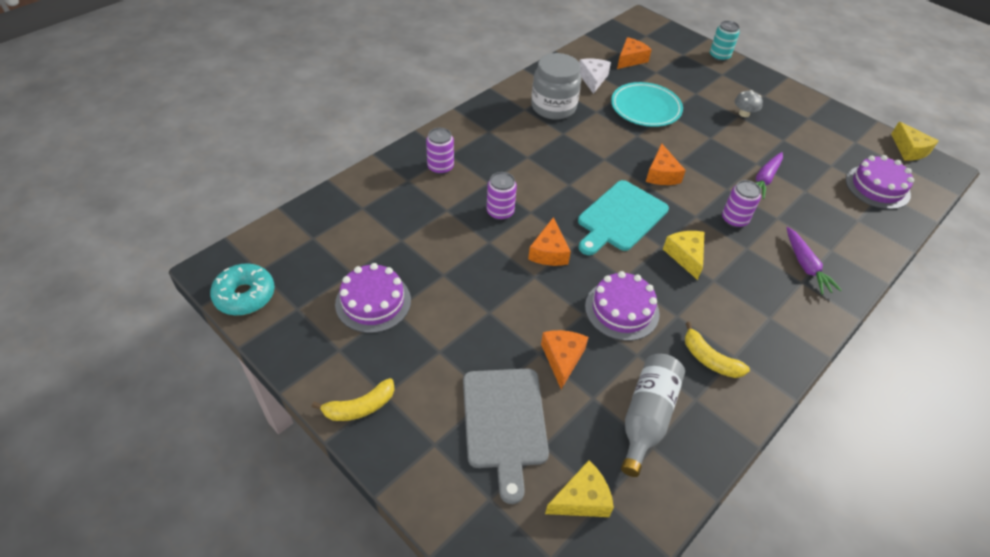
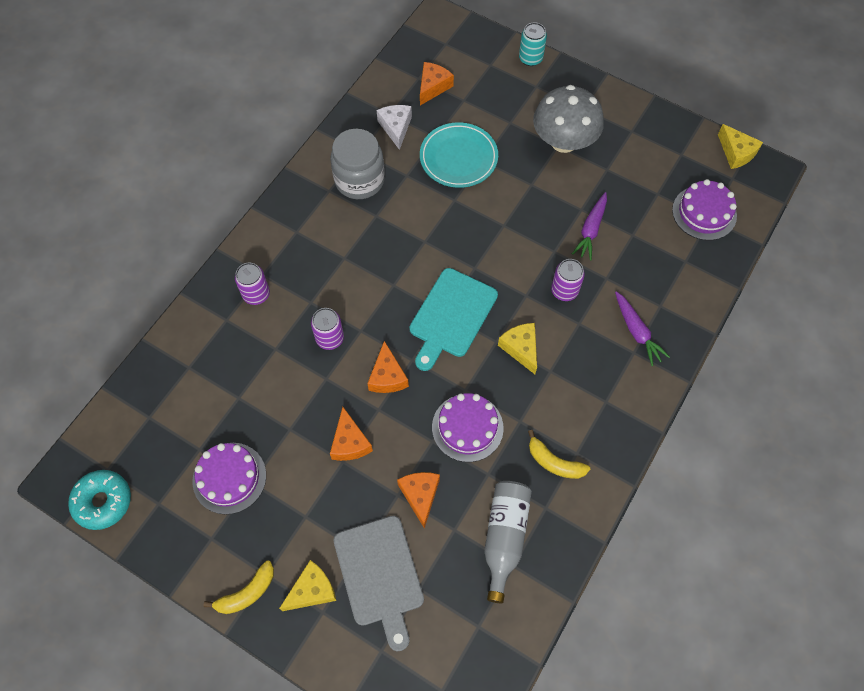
camera: 10 degrees left, 15 degrees up
yellow cheese [545,460,614,517] -> yellow cheese moved to [279,560,336,611]
orange cheese [646,144,686,185] -> orange cheese moved to [330,407,373,461]
grey mushroom [734,90,763,117] -> grey mushroom [533,85,604,153], size x2.32

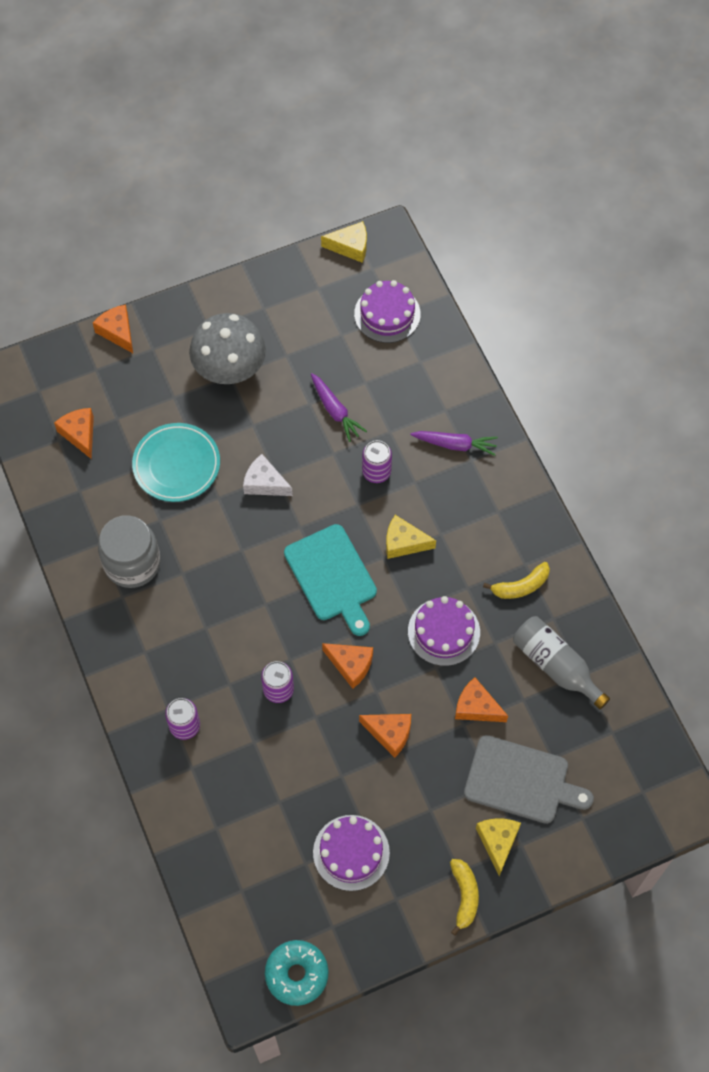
camera: 55 degrees left, 0 degrees up
white cheese [377,105,412,150] -> white cheese moved to [243,454,293,496]
turquoise can [519,22,547,66] -> orange cheese [93,305,133,353]

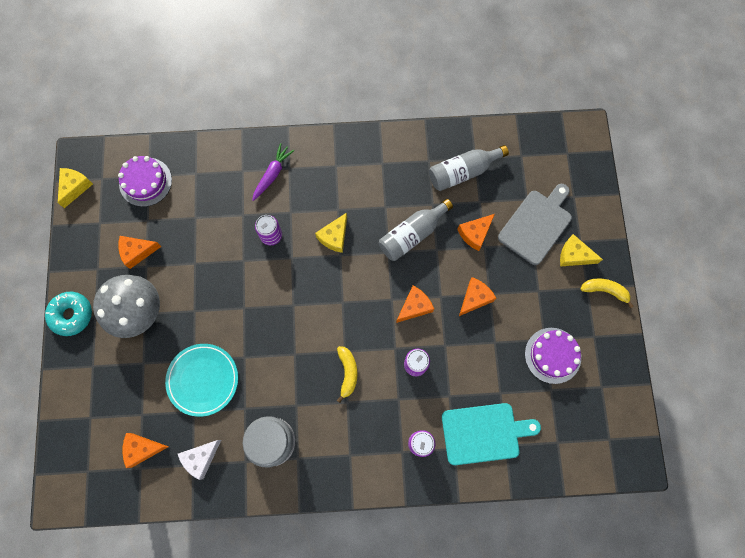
camera: 70 degrees left, 10 degrees up
orange cheese [93,305,133,353] -> orange cheese moved to [118,236,162,269]
white cheese [243,454,293,496] -> white cheese moved to [178,440,221,480]
turquoise donut [265,940,329,1006] -> turquoise donut moved to [45,292,92,336]
turquoise cutting board [284,524,377,636] -> turquoise cutting board moved to [442,403,541,465]
purple carrot [311,373,367,442] -> none
purple cake [408,596,480,666] -> grey bottle [379,199,453,261]
yellow banana [483,562,550,599] -> yellow banana moved to [337,346,357,403]

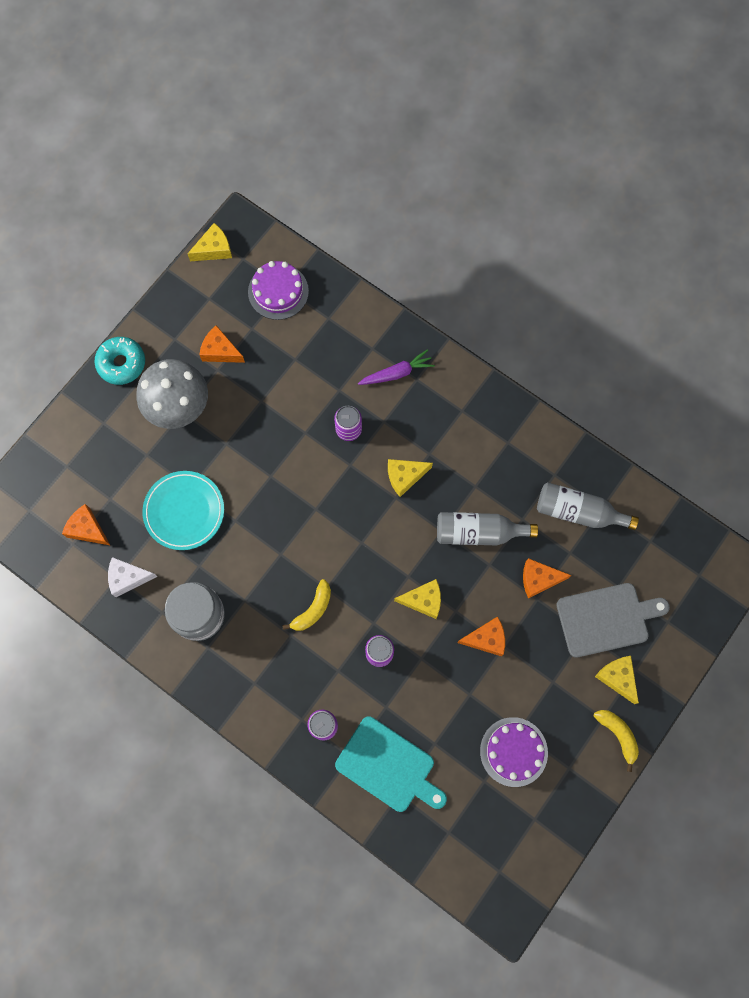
camera: 40 degrees right, 0 degrees up
orange cheese [396,286,434,323] -> yellow cheese [394,579,441,619]

